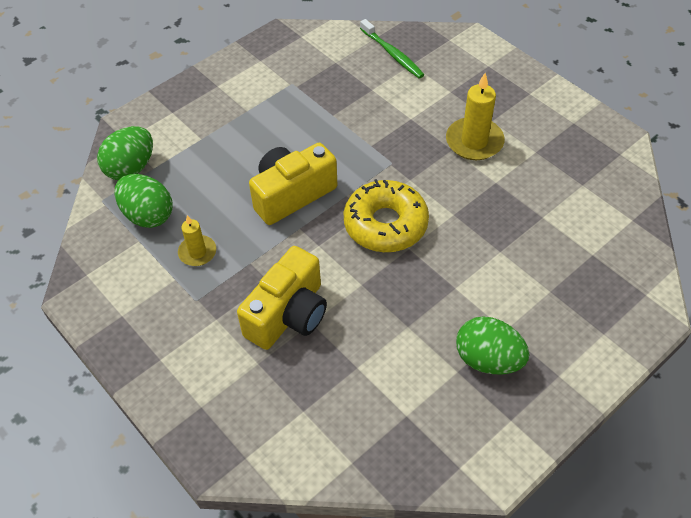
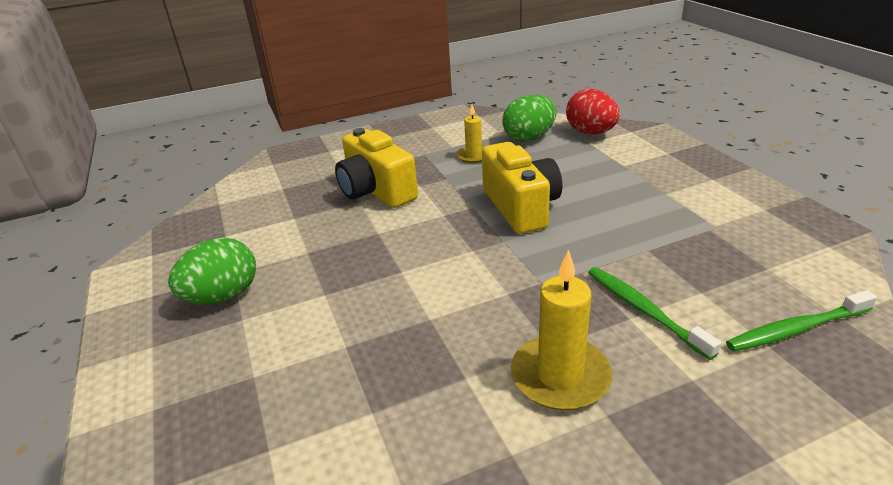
camera: 110 degrees right, 20 degrees down
green egg [97,126,153,180] -> red egg [566,89,620,134]
yellow donut [344,179,429,252] -> none
none -> green toothbrush [588,267,721,360]

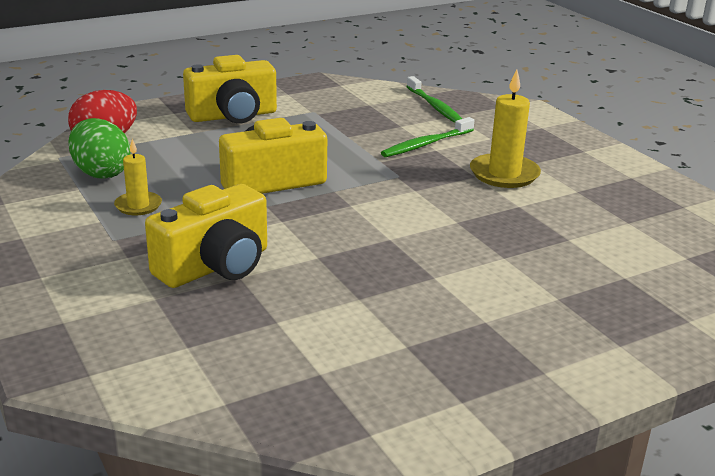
camera: 100 degrees left, 5 degrees down
green egg [168,238,256,304] -> none
none -> yellow camera [183,55,277,123]

